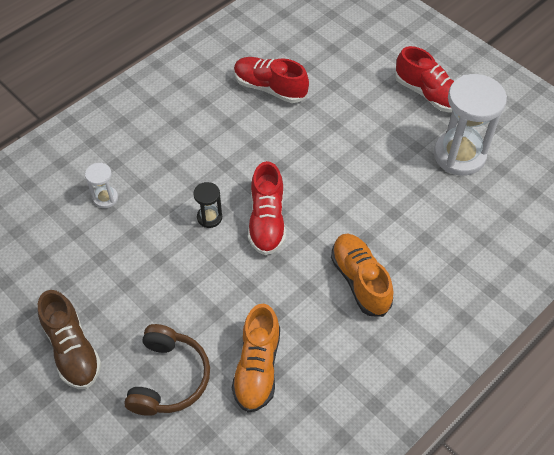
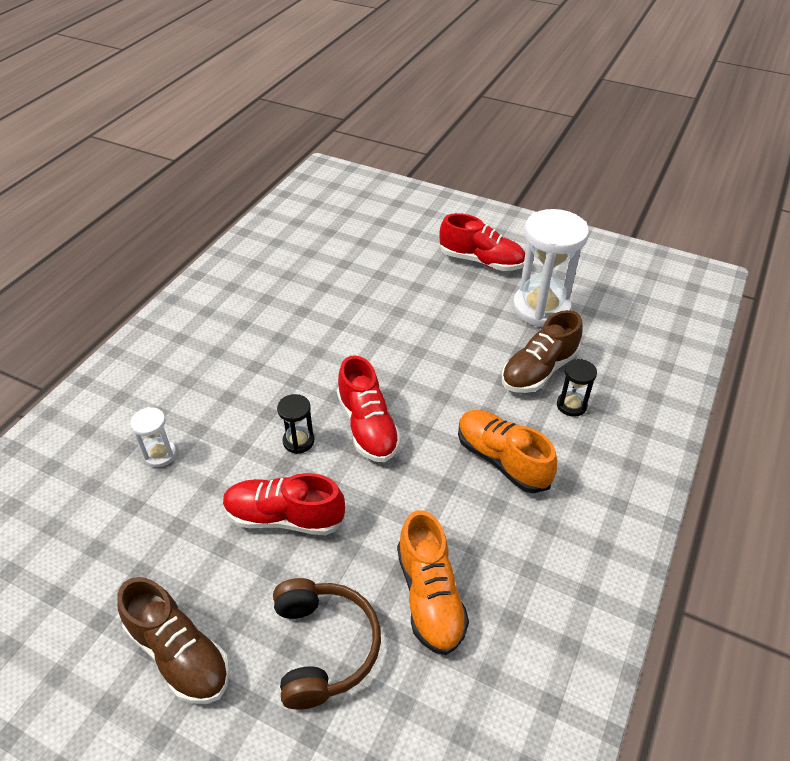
camera: 20 degrees left, 10 degrees down
red shoe [234,57,309,103] -> red shoe moved to [223,473,346,535]
none -> brown shoe [502,310,583,393]
none -> black hourglass [557,359,597,417]

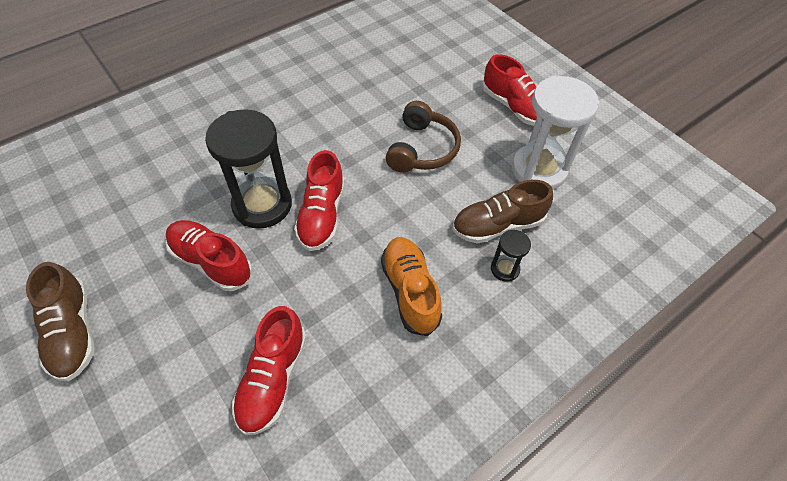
camera: 25 degrees right, 10 degrees up
white hourglass [130,407,176,467] -> none
brown headphones [273,578,381,710] -> brown headphones moved to [386,101,461,173]
black hourglass [277,394,314,454] -> black hourglass [205,109,292,229], size x2.17
orange shoe [397,510,469,655] -> red shoe [232,306,307,435]

